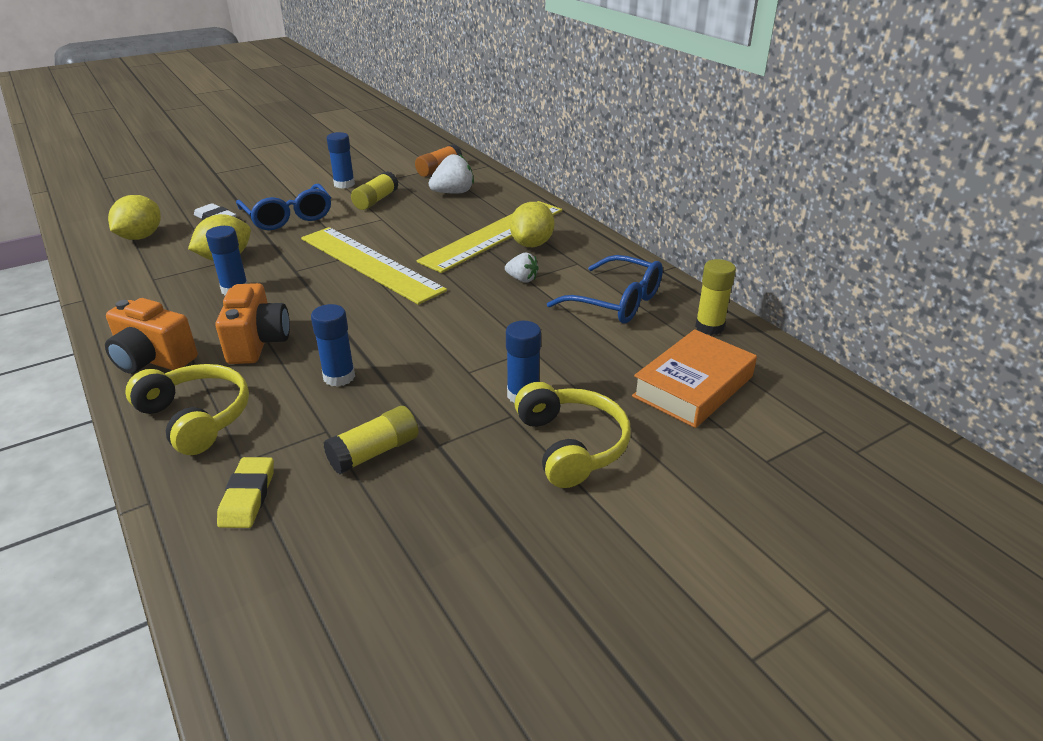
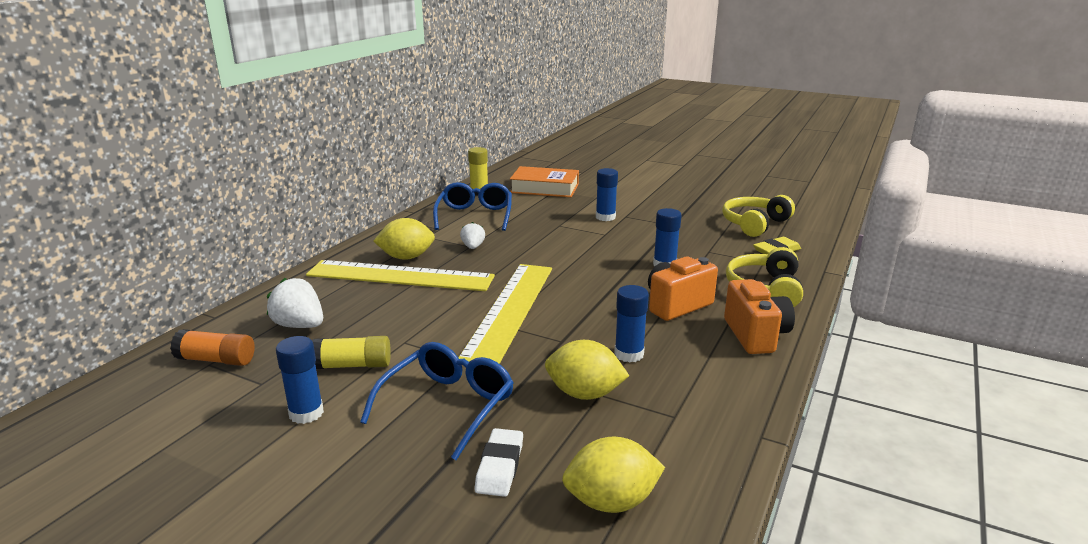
camera: 120 degrees left, 10 degrees down
yellow glue stick [323,406,418,474] -> none
yellow headphones [515,382,631,488] -> yellow headphones moved to [722,195,795,237]

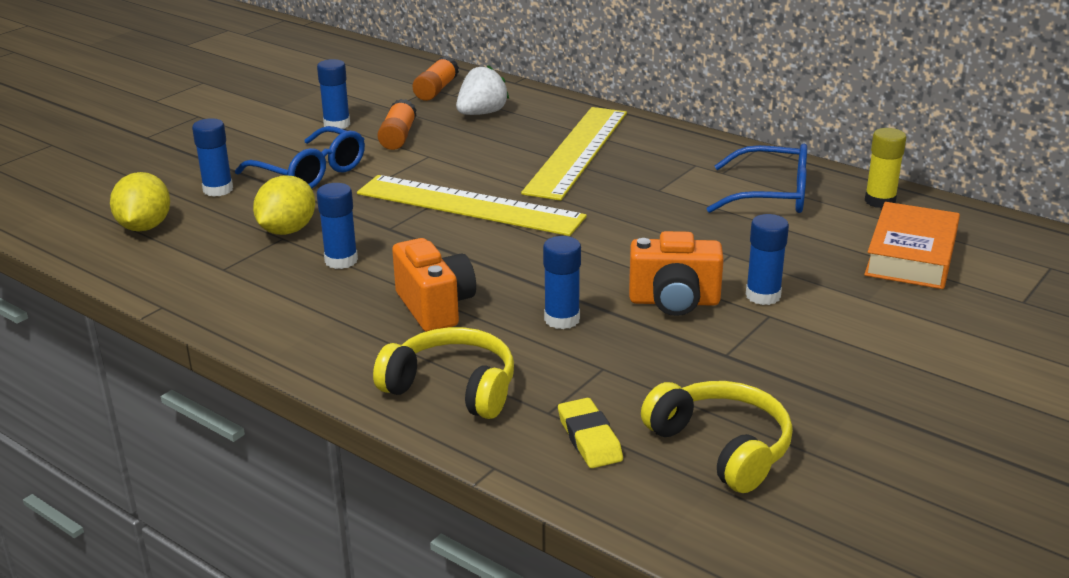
camera: 100 degrees right, 5 degrees up
yellow glue stick [312,336,391,369] -> orange glue stick [377,99,416,150]
yellow lemon [374,218,435,260] -> none
white strawberry [460,222,485,249] -> none
white eraser [475,428,523,497] -> blue glue stick [192,118,233,197]
orange camera [724,279,795,354] -> orange camera moved to [629,231,724,316]

